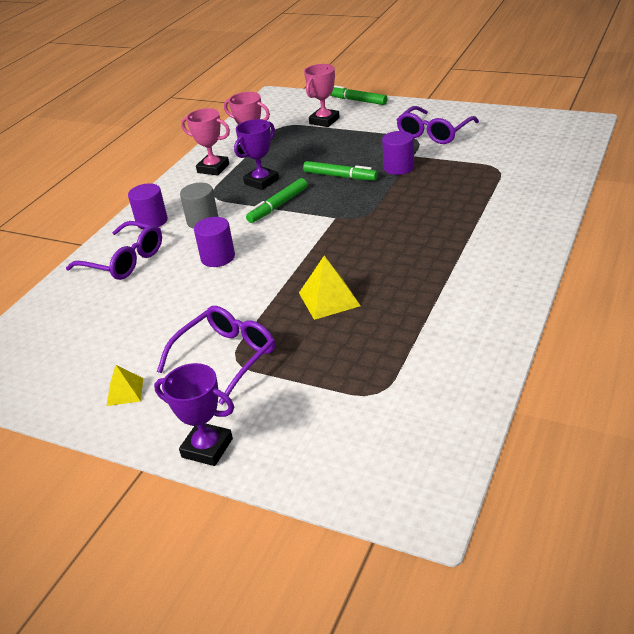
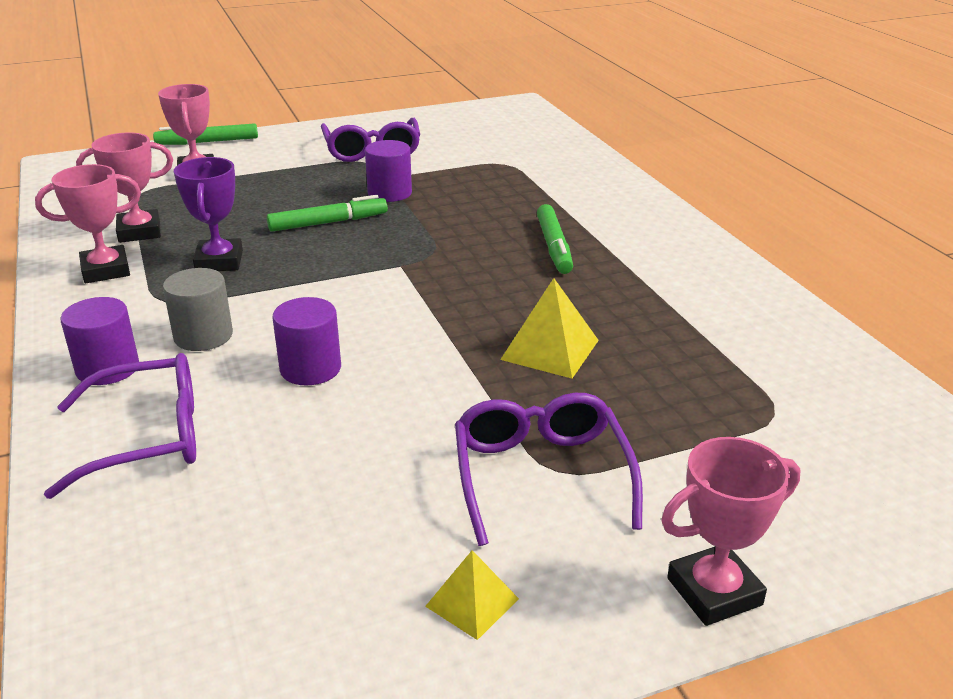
camera: 50 degrees left, 5 degrees down
purple trophy [154,363,234,466] -> pink trophy [661,437,800,626]
green marker [246,178,308,223] -> green marker moved to [537,204,573,274]

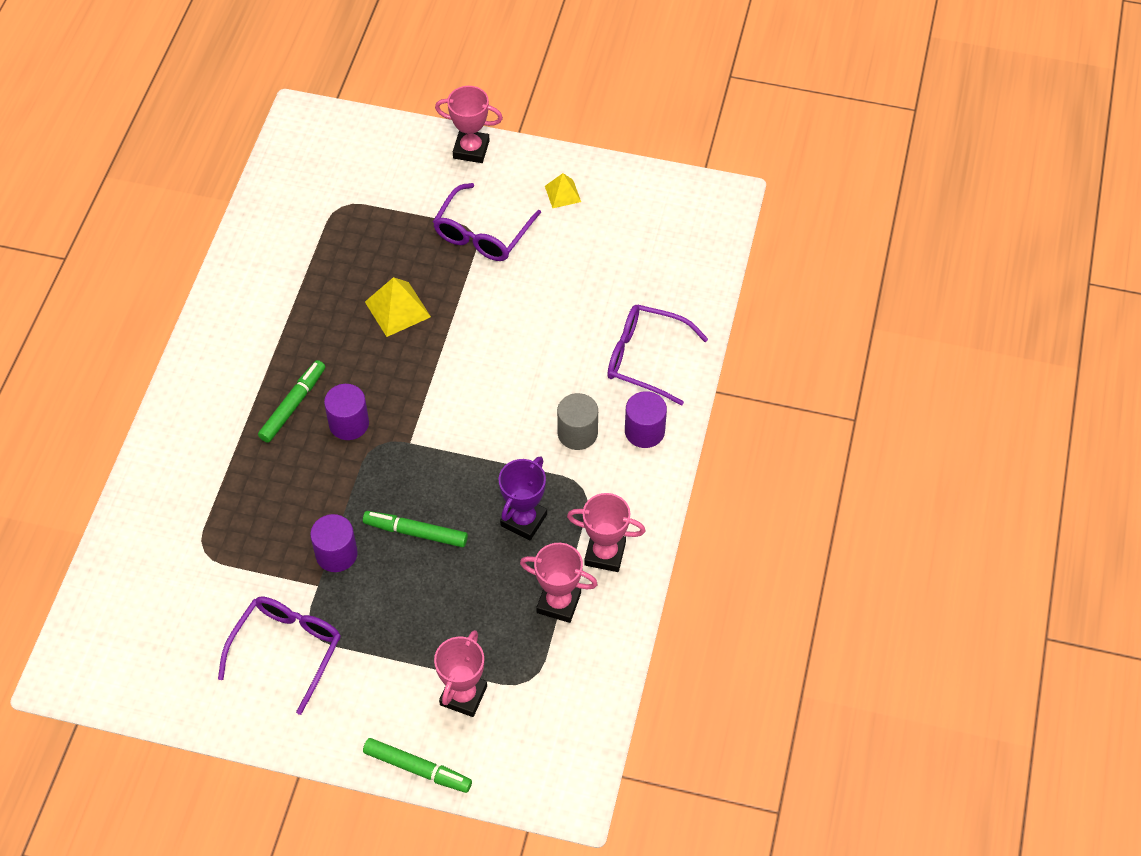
camera: 145 degrees left, 25 degrees up
purple cylinder [272,297,341,385] -> purple cylinder moved to [324,384,369,440]

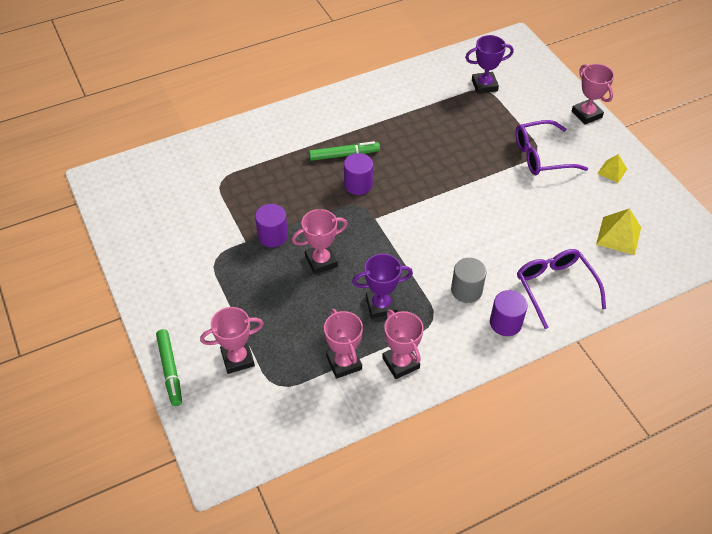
camera: 50 degrees right, 5 degrees down
purple glasses [218,597,341,715] -> none
green marker [363,511,468,547] -> pink trophy [292,209,347,274]
yellow pyramid [365,277,431,337] -> yellow pyramid moved to [596,208,641,255]
none -> purple trophy [465,35,514,94]

